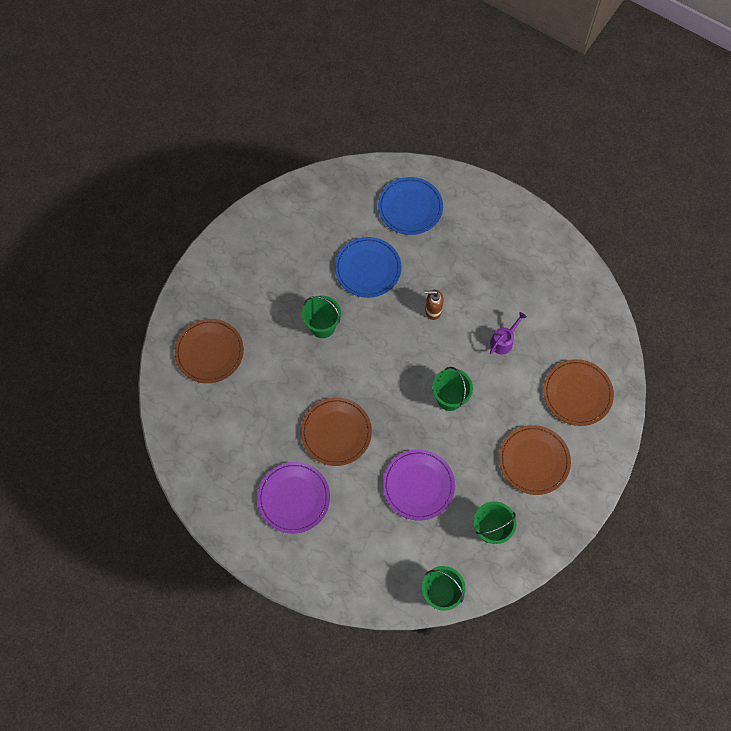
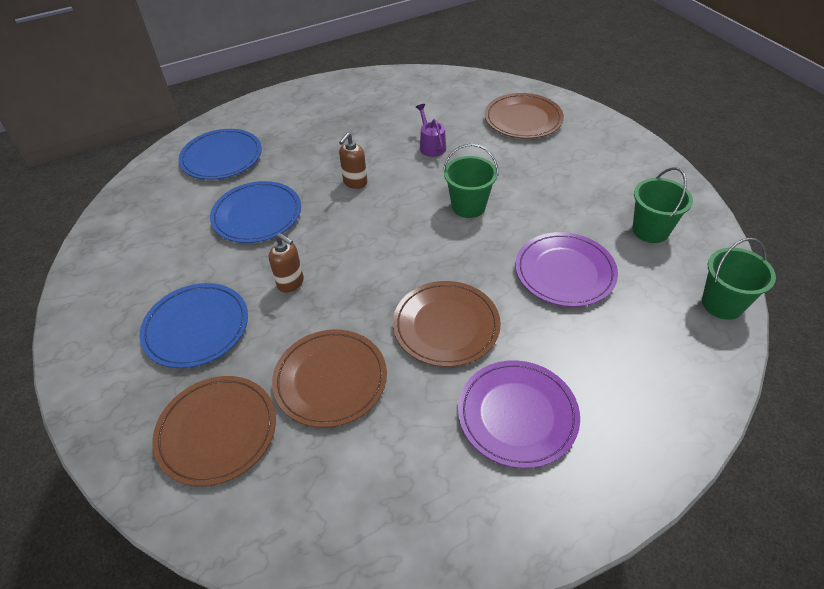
camera: 60 degrees left, 20 degrees down
green bucket [302,296,341,338] -> brown soap dispenser [269,233,304,293]
brown plate [499,425,571,495] -> brown plate moved to [272,330,387,428]
none -> blue plate [140,283,248,368]

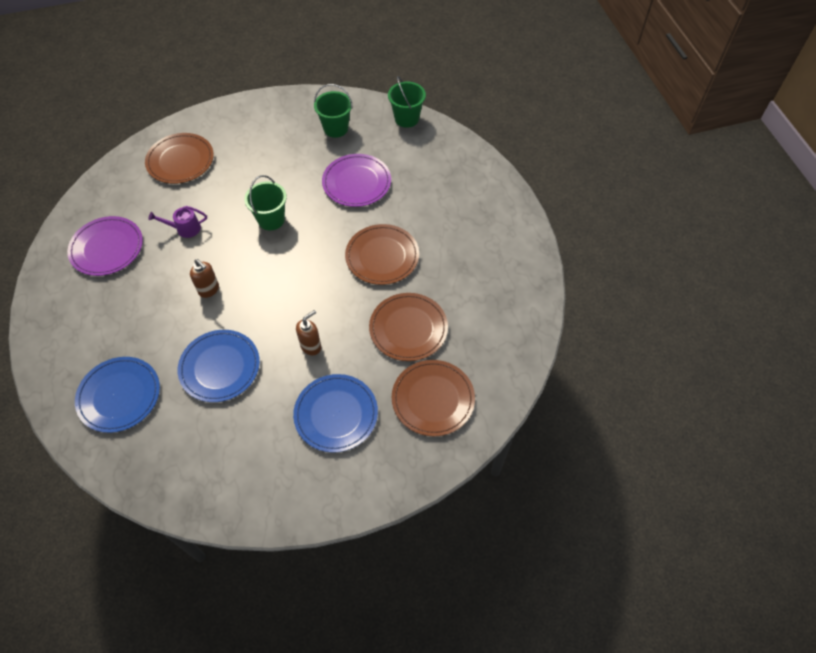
camera: 80 degrees left, 10 degrees up
purple plate [458,360,580,468] -> purple plate moved to [67,216,143,276]

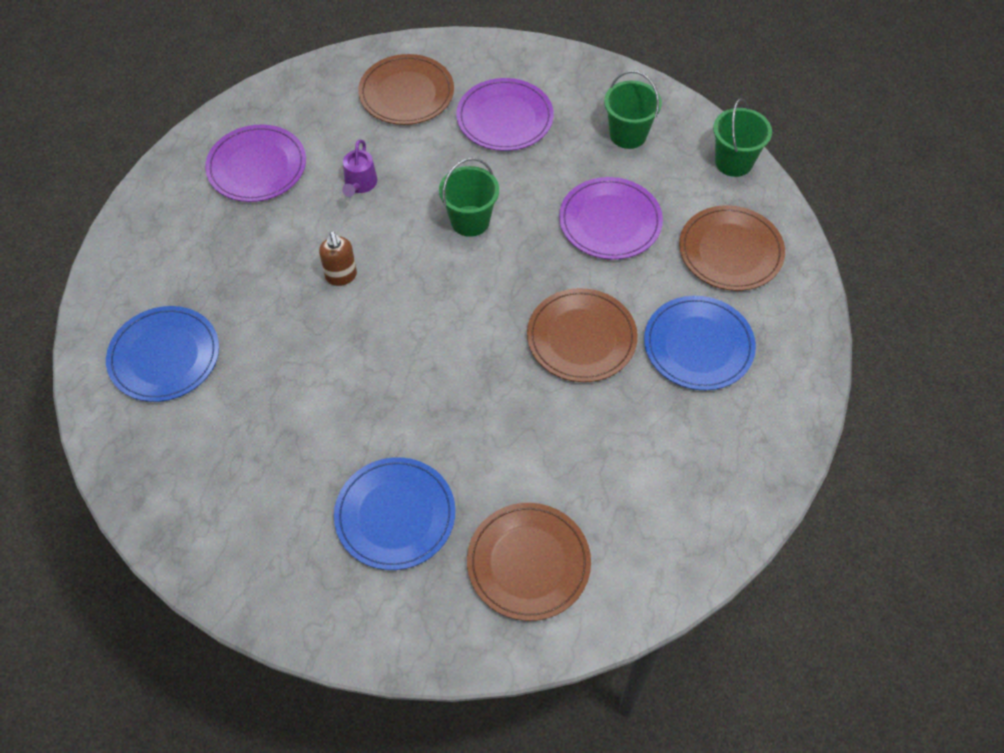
camera: 30 degrees right, 0 degrees up
purple watering can [149,206,207,238] -> purple watering can turned 105 degrees counterclockwise [342,139,377,197]
blue plate [178,330,260,402] -> blue plate moved to [644,296,756,390]
brown soap dispenser [296,310,321,355] -> none
brown plate [369,293,448,361] -> brown plate moved to [679,205,785,291]
none -> purple plate [456,78,554,151]

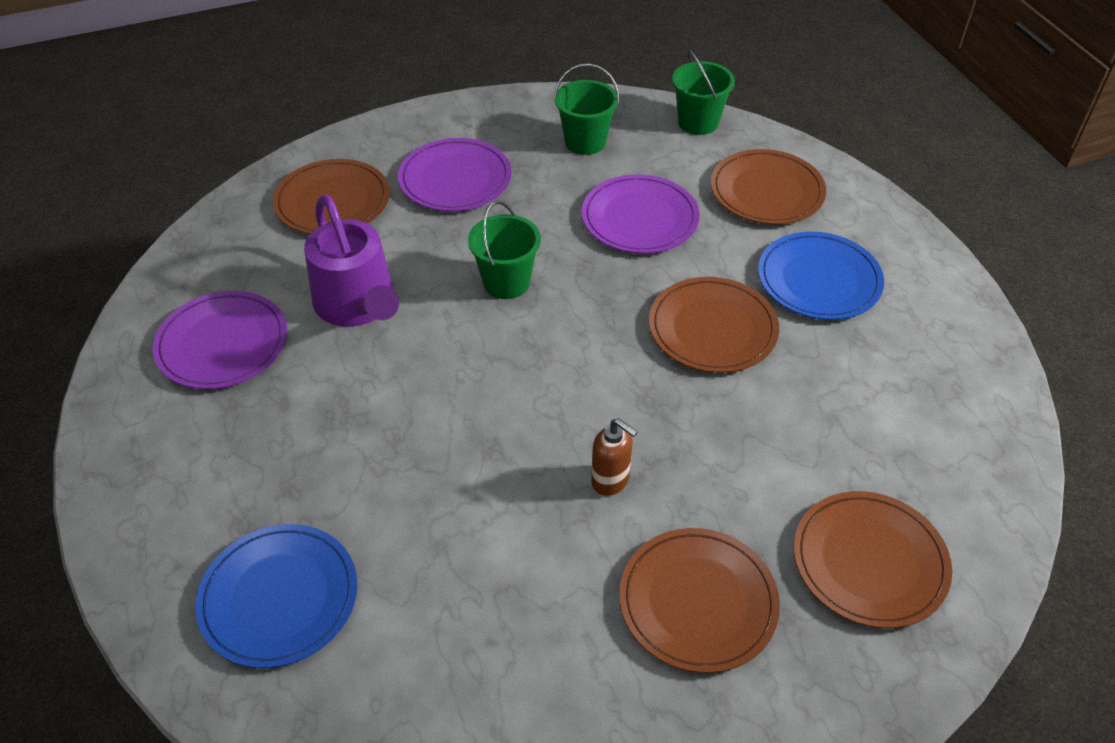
camera: 35 degrees left, 10 degrees down
brown soap dispenser [319,231,357,286] -> brown soap dispenser moved to [591,418,638,496]
blue plate [334,457,455,570] -> brown plate [620,528,780,673]
purple watering can [342,139,377,197] -> purple watering can [304,194,399,327], size x1.98

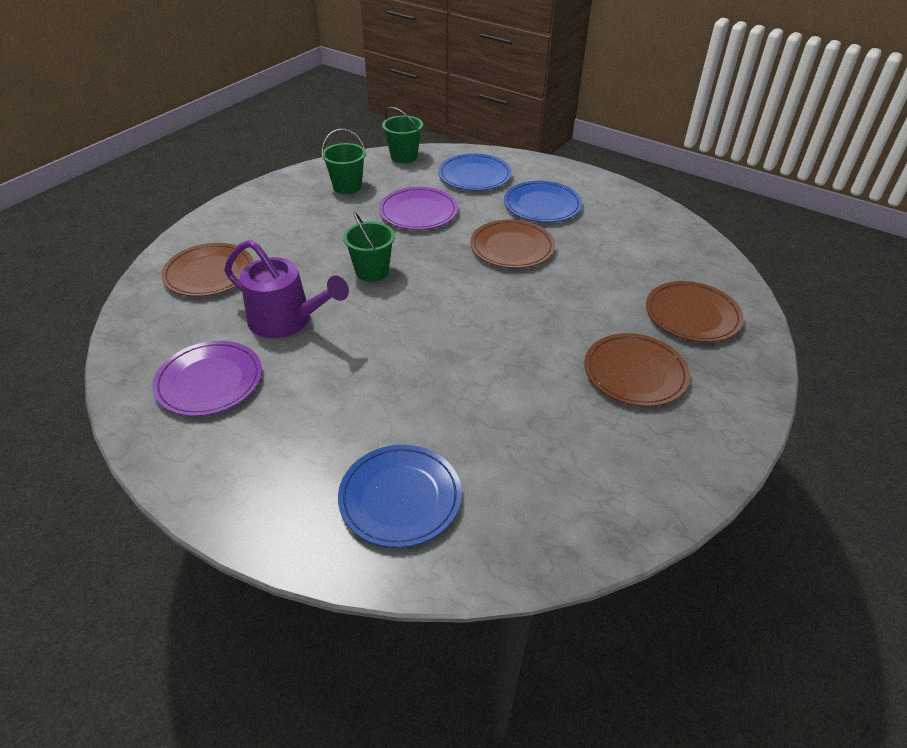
camera: 35 degrees left, 5 degrees down
purple plate [398,138,512,211] -> none
brown soap dispenser [591,418,638,496] -> none
brown plate [711,149,826,224] -> blue plate [438,153,512,191]

